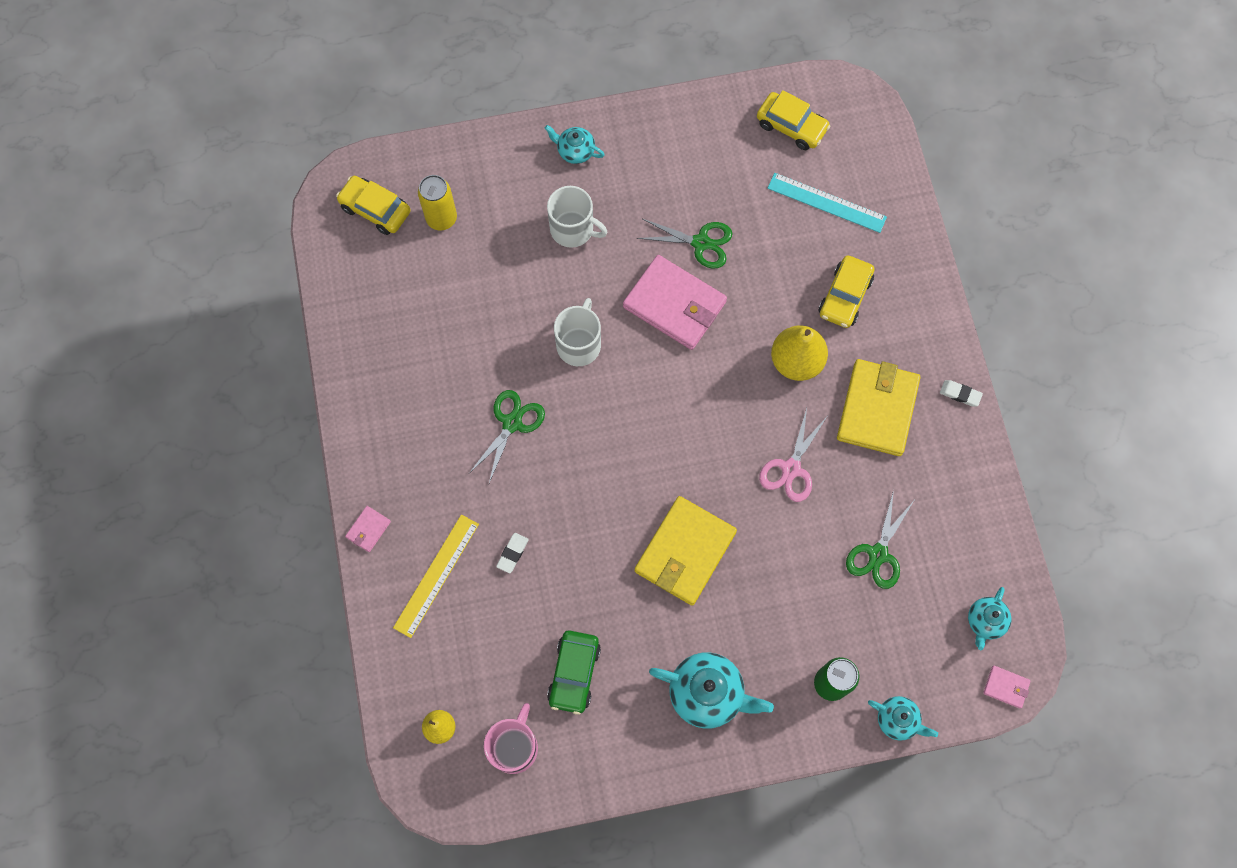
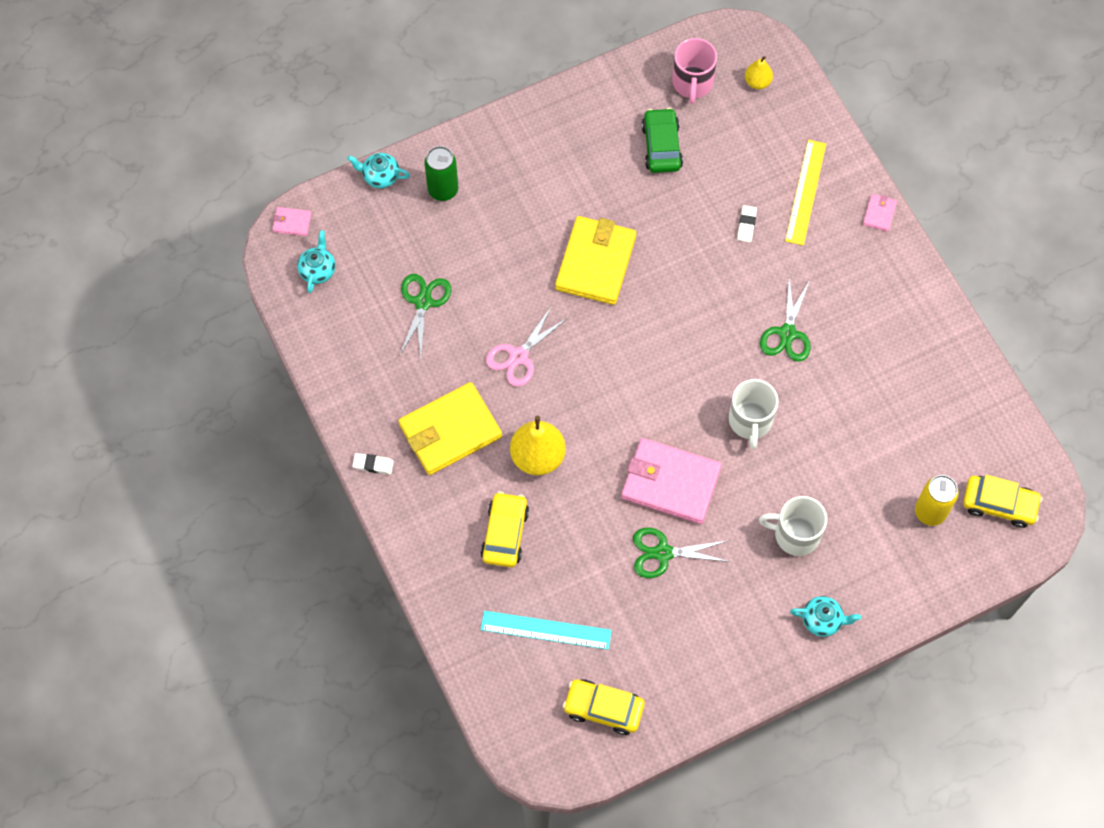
camera: 165 degrees right, 5 degrees down
turquoise teapot [649,652,774,729] -> none
pink scissors [759,408,827,502] -> pink scissors turned 150 degrees counterclockwise [486,306,568,387]
yellow wallet [837,359,920,456] -> yellow wallet turned 60 degrees clockwise [398,382,502,475]

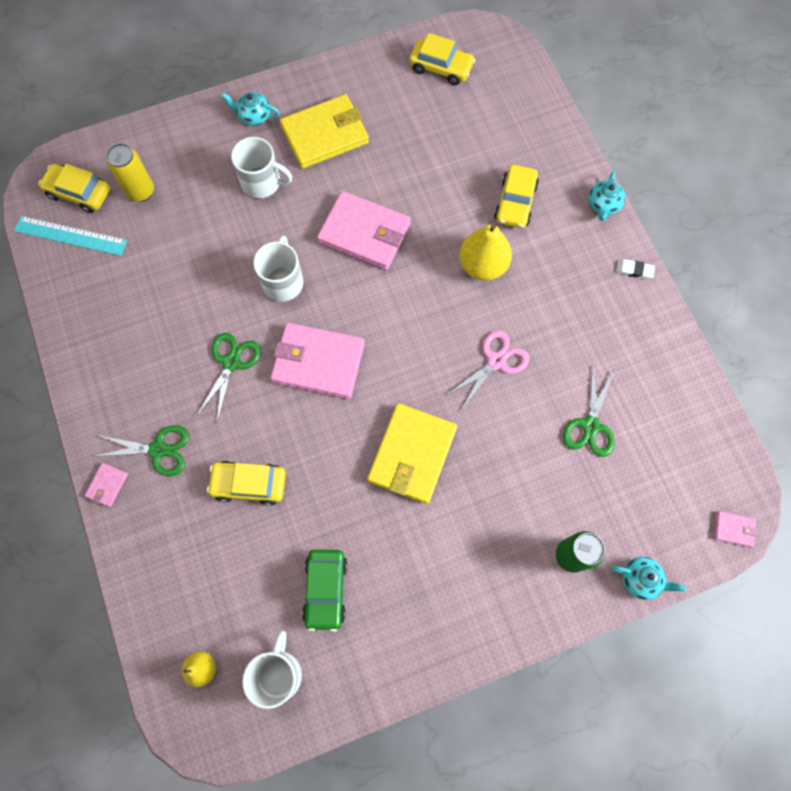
camera: 175 degrees left, 5 degrees up
turquoise teapot [297,230,336,293] -> turquoise teapot moved to [589,171,625,221]
yellow wallet [398,382,502,475] -> yellow wallet moved to [280,94,369,169]
turquoise ruler [481,611,612,650] -> turquoise ruler moved to [14,216,127,256]
green scissors [633,528,731,578] -> green scissors moved to [92,425,189,476]
pink mug [672,38,717,104] -> white mug [242,630,302,709]
white eraser [737,205,757,242] -> yellow car [207,461,286,506]
yellow ruler [785,140,826,245] -> none
none -> pink wallet [270,322,365,399]

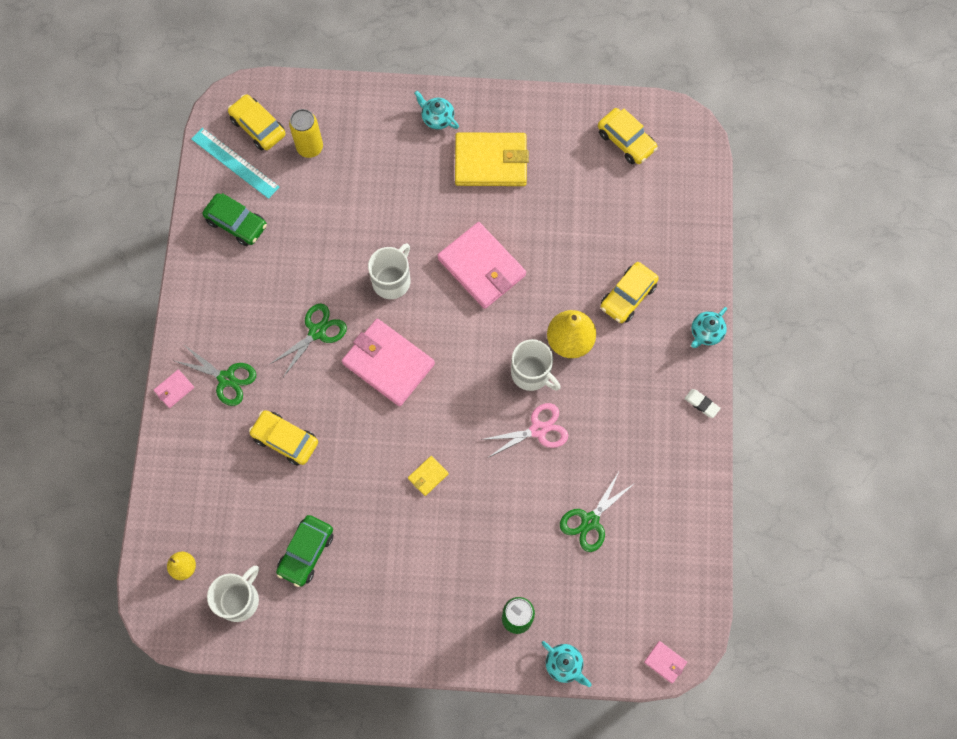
camera: 25 degrees right, 0 degrees up
white mug [231,137,292,198] -> white mug moved to [511,339,561,391]
yellow wallet [367,403,457,504] -> yellow wallet [408,456,449,496], size x0.43
none -> green car [202,193,267,246]

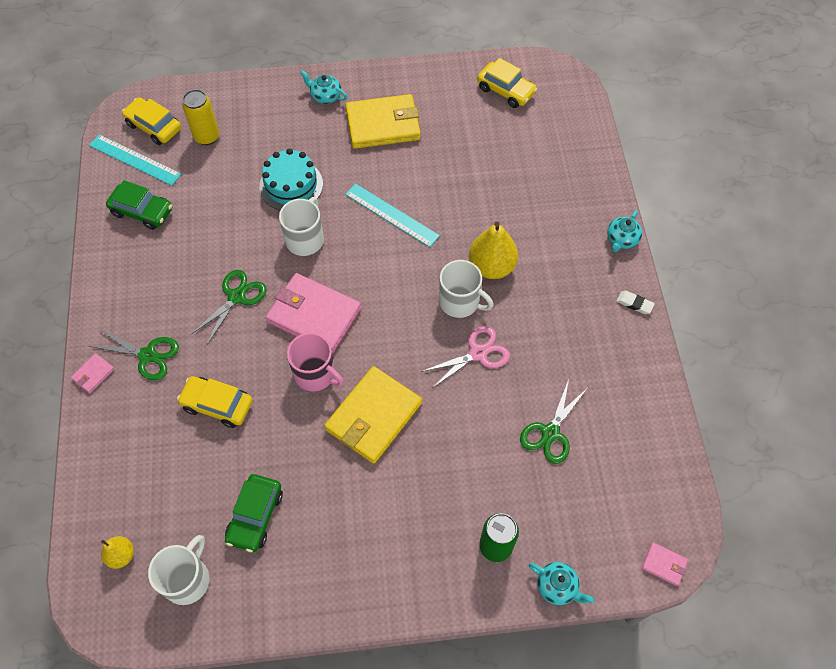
camera: 10 degrees left, 10 degrees down
yellow wallet [408,456,449,496] -> yellow wallet [324,366,422,464], size x2.33
pink wallet [437,222,526,309] -> turquoise ruler [345,183,440,247]
yellow car [600,262,659,323] -> none
none -> turquoise cake [259,148,323,210]
none -> pink mug [287,333,344,391]

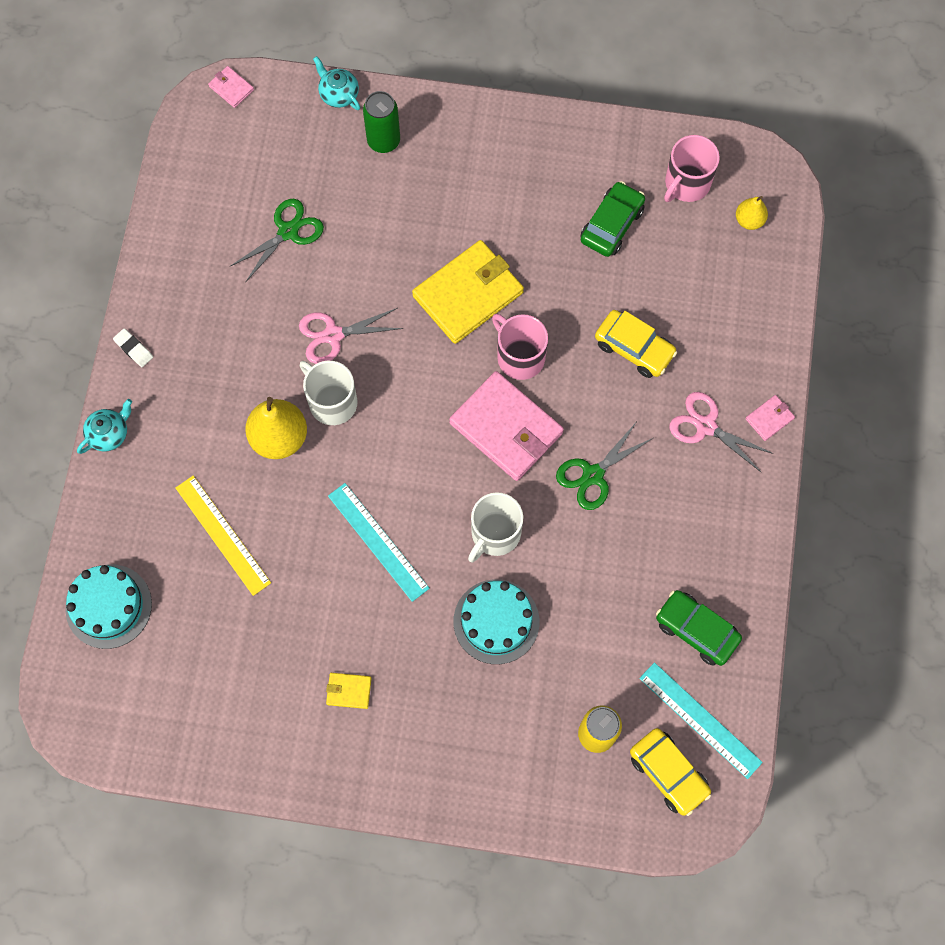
camera: 165 degrees left, 10 degrees up
green scissors [89,329,179,380] -> pink scissors [669,392,774,473]
white mug [148,535,209,605] -> pink mug [664,135,720,202]
turquoise teapot [300,70,348,104] -> none
yellow wallet [346,94,421,149] -> yellow wallet [326,673,372,709], size x0.43
yellow car [477,58,537,108] -> none
none -> turquoise cake [65,564,152,649]
none -> yellow ruler [176,476,271,596]

